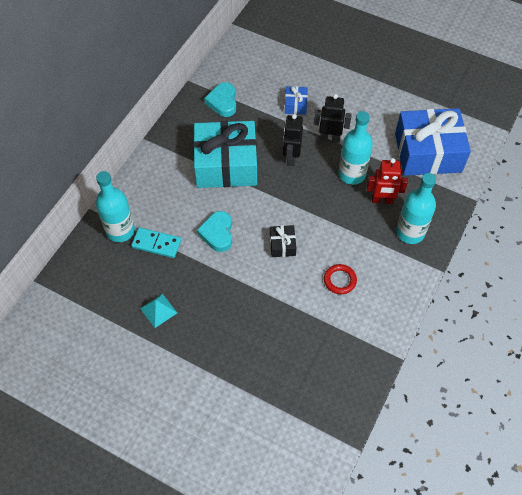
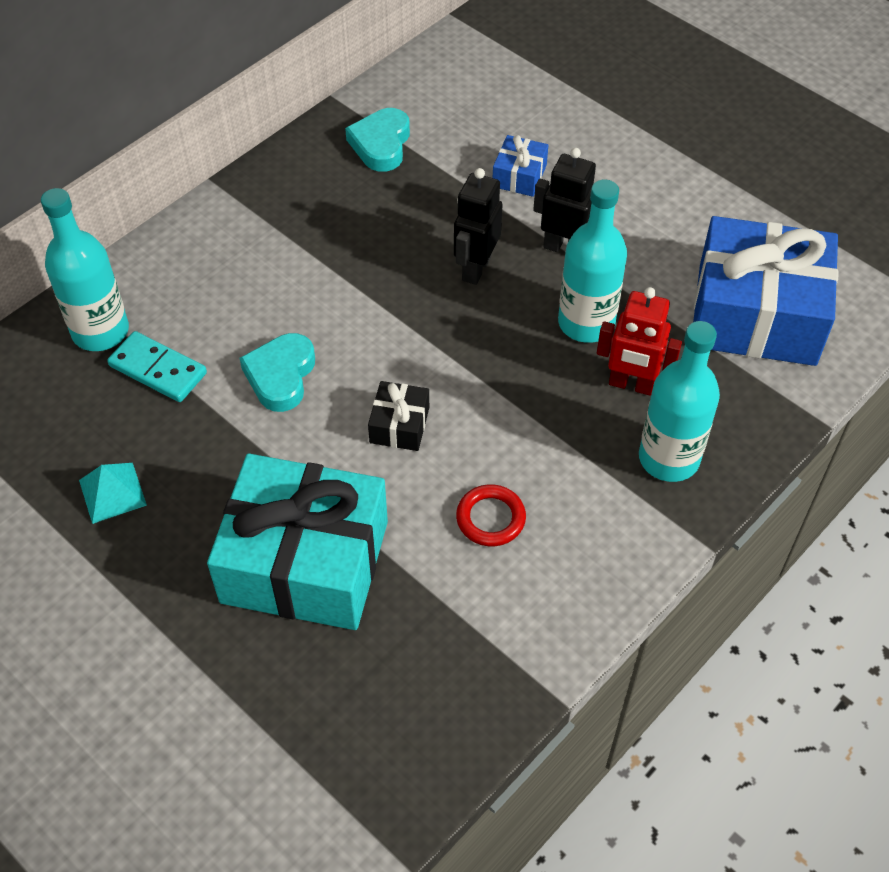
camera: 15 degrees right, 5 degrees down
turquoise gift [193,121,257,188] -> turquoise gift moved to [207,453,388,630]

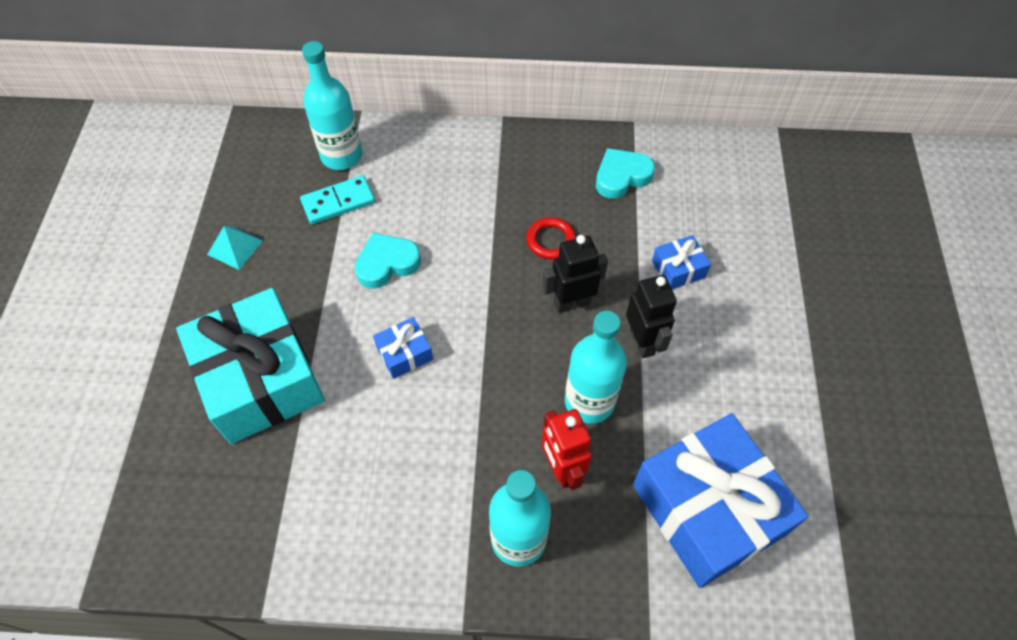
camera: 50 degrees right, 5 degrees up
turquoise domino [107,331,207,402] -> turquoise domino turned 75 degrees clockwise [300,175,375,224]
black gift [368,381,429,451] -> blue gift [373,317,433,379]
red ring [456,484,526,546] -> red ring moved to [527,217,576,259]

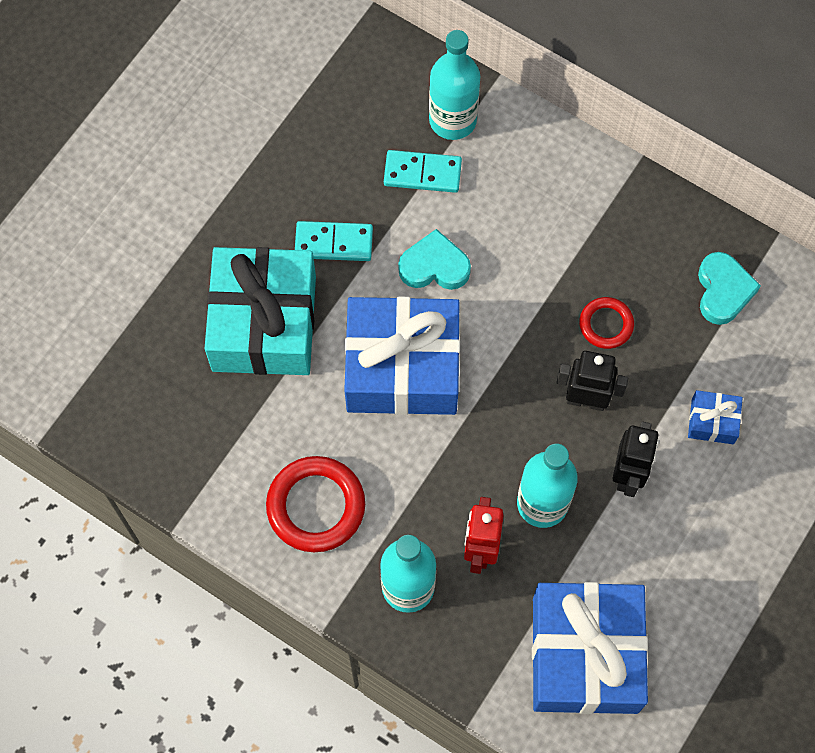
camera: 30 degrees right, 10 degrees up
turquoise pyramid [207,226,263,270] -> none
blue gift [373,317,433,379] -> blue gift [344,297,460,415], size x2.38
turquoise heart [596,148,655,199] -> turquoise heart turned 90 degrees clockwise [698,252,761,325]
none -> red ring [266,456,365,552]
none -> turquoise domino [295,221,373,261]

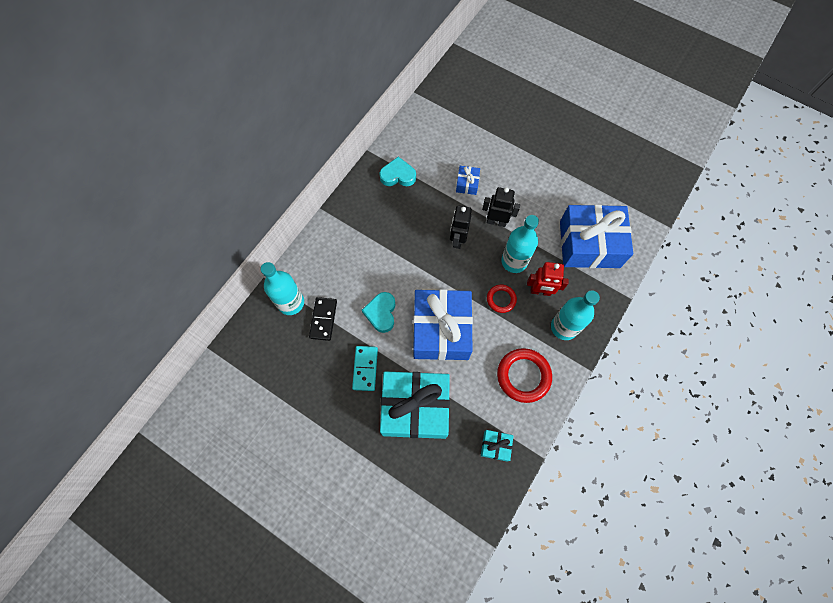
camera: 90 degrees left, 0 degrees up
turquoise domino [384,150,462,193] -> black domino [309,297,337,341]
red ring [579,297,634,349] -> red ring moved to [487,285,517,313]
none -> turquoise gift [481,430,514,462]

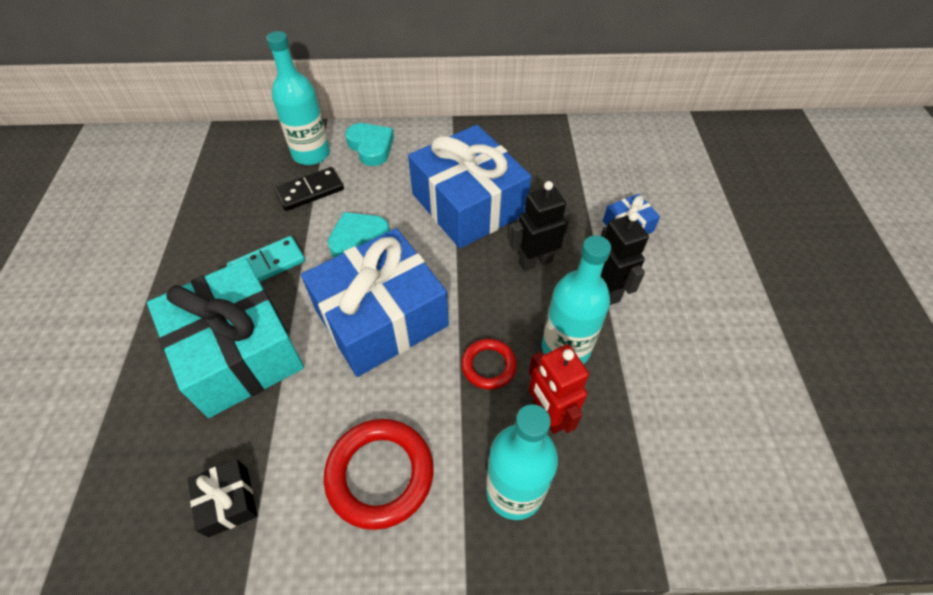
camera: 55 degrees right, 15 degrees down
turquoise heart [379,157,416,186] -> turquoise heart moved to [345,123,394,166]
turquoise gift [481,430,514,462] -> black gift [188,459,257,538]
blue gift [560,205,633,268] -> blue gift moved to [408,125,531,248]

